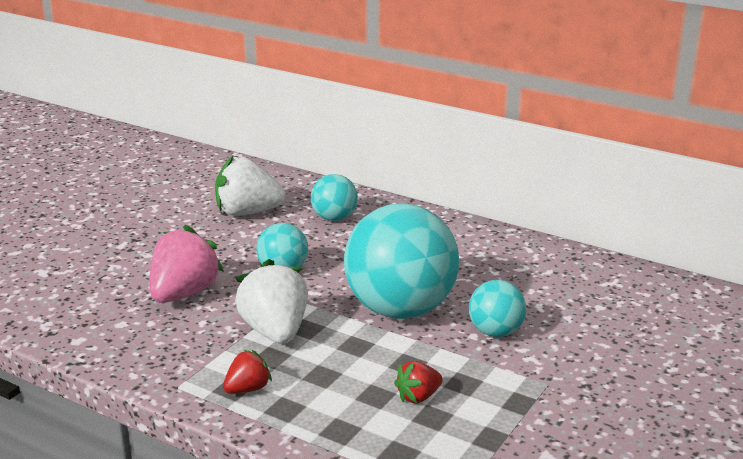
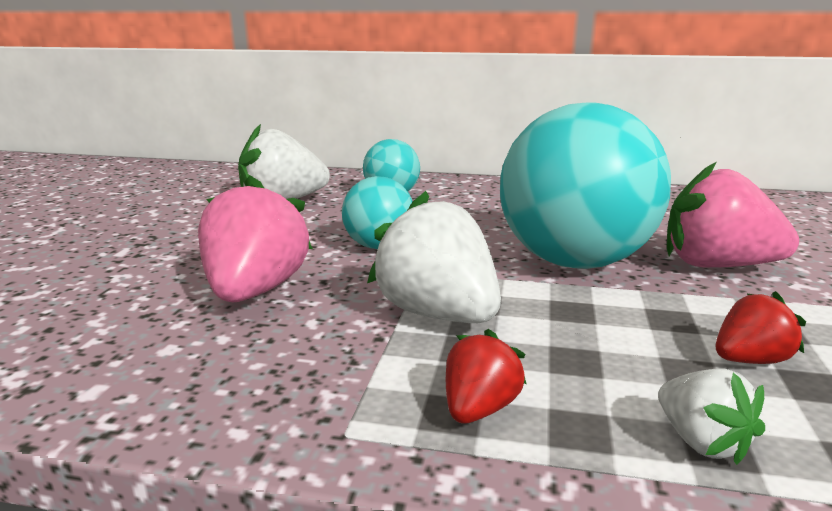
camera: 20 degrees left, 5 degrees down
red strawberry [394,361,443,403] -> red strawberry turned 150 degrees counterclockwise [715,291,806,364]
turquoise ball [469,280,526,337] -> pink strawberry [667,162,799,268]
none -> white strawberry [658,368,765,465]

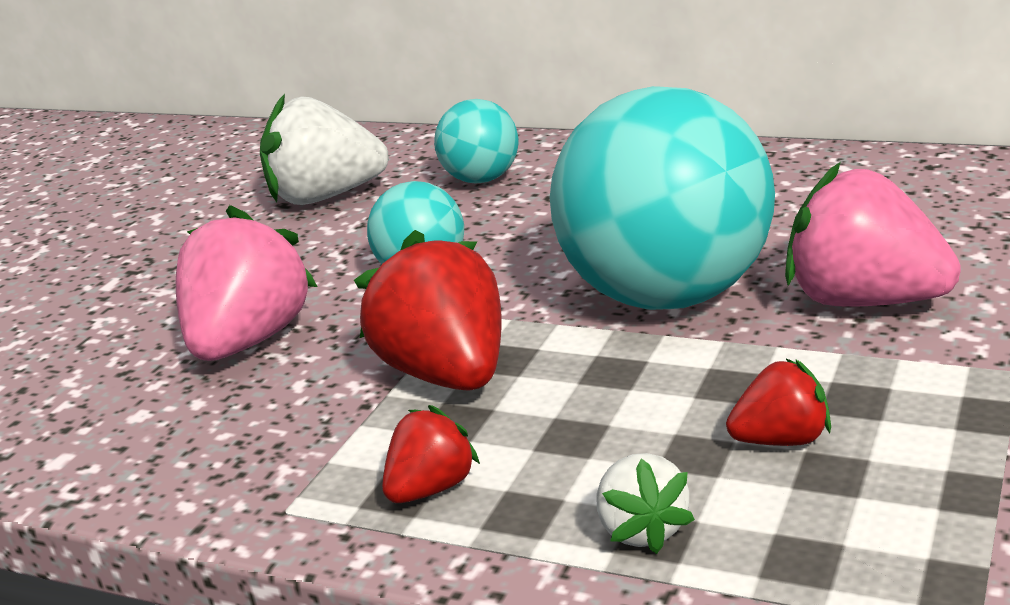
camera: 15 degrees right, 5 degrees up
white strawberry [367,191,501,323] -> red strawberry [354,230,502,391]

